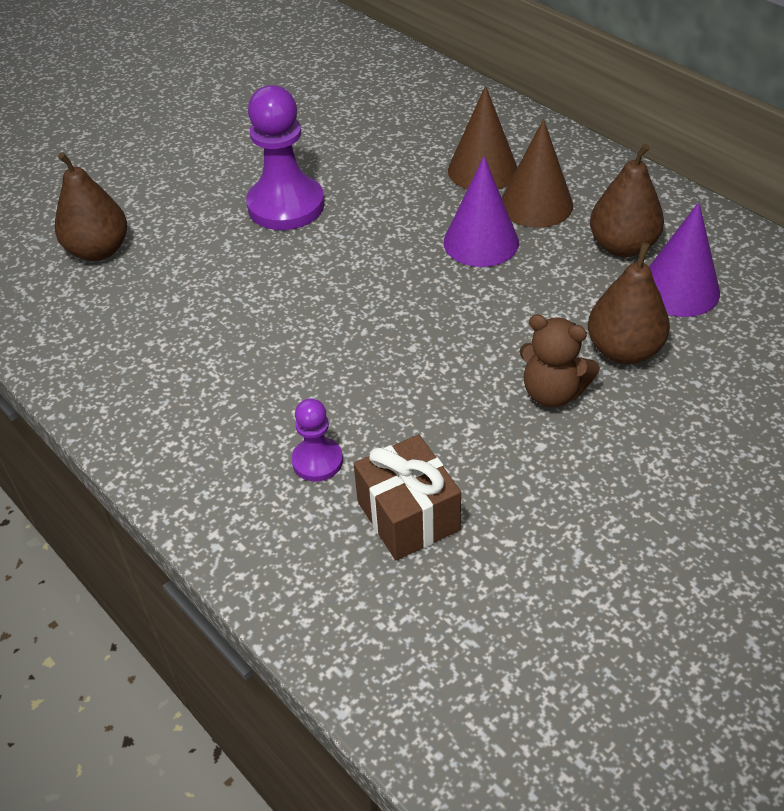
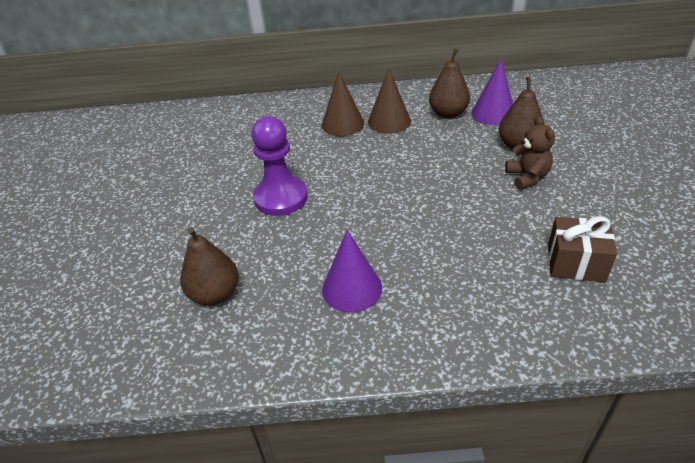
camera: 50 degrees left, 5 degrees down
purple pawn [292,398,343,482] -> none
purple cone [444,156,519,267] -> purple cone moved to [322,230,382,313]
brown teddy bear [520,314,600,407] -> brown teddy bear turned 75 degrees counterclockwise [505,116,555,190]

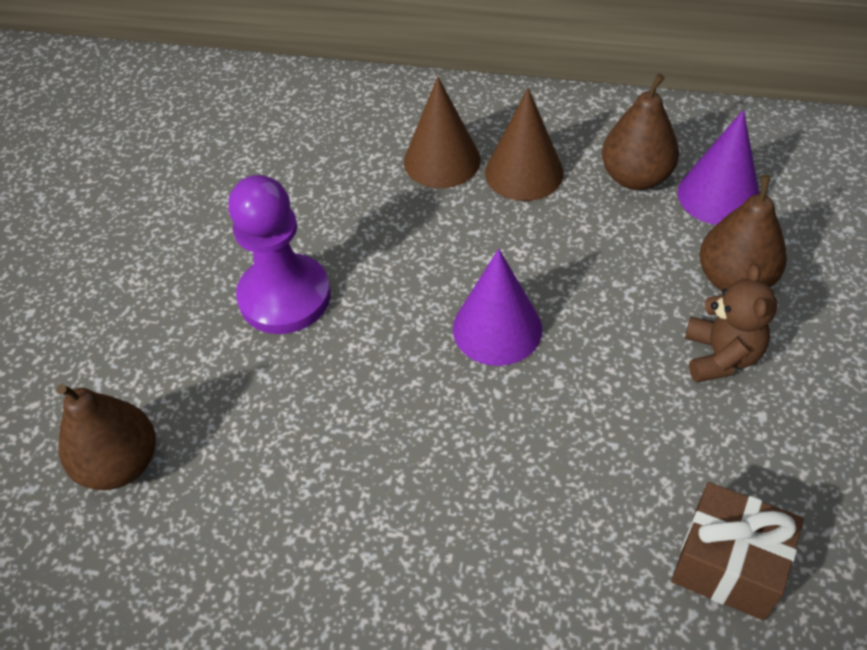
camera: 15 degrees right, 10 degrees up
purple cone [322,230,382,313] -> purple cone moved to [453,249,542,366]

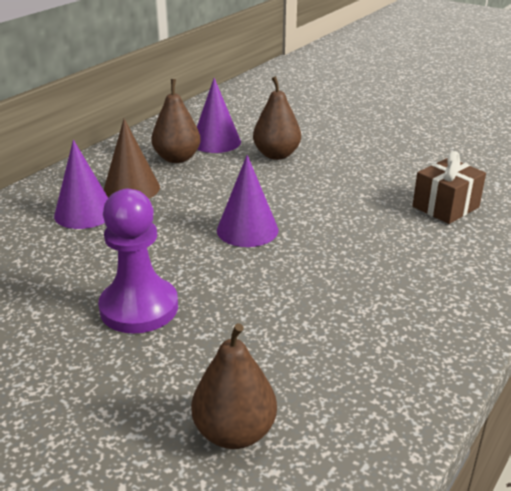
camera: 70 degrees left, 20 degrees down
brown cone [404,76,481,188] -> purple cone [54,140,108,229]
brown teddy bear [685,264,777,383] -> none

